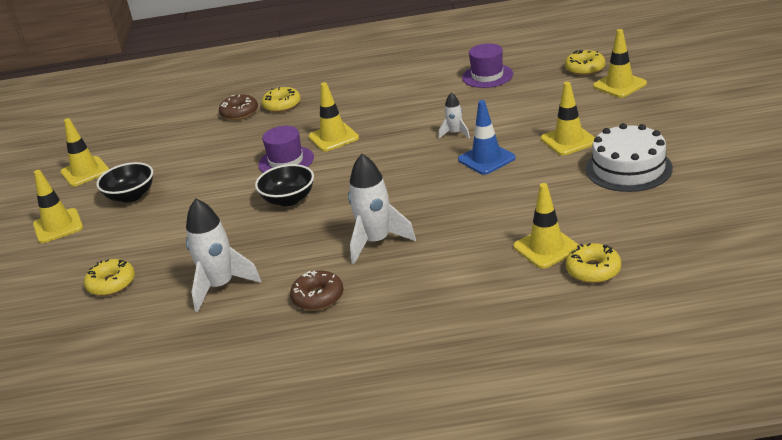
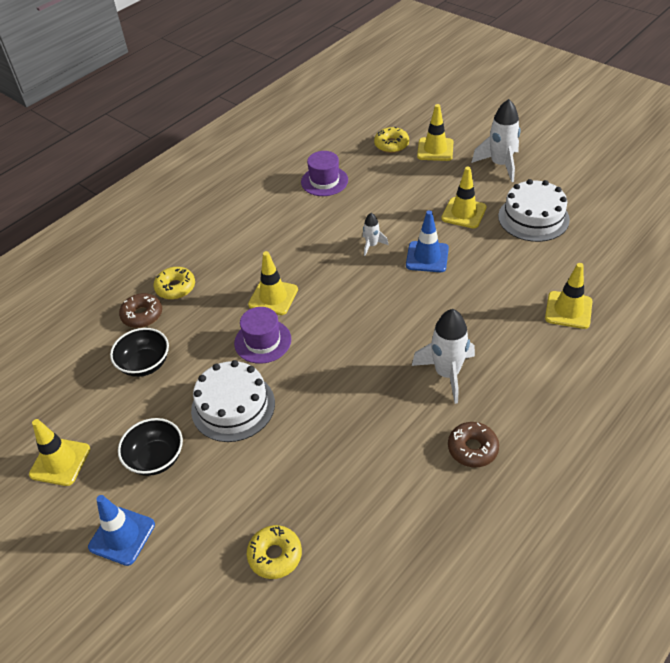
camera: 45 degrees left, 15 degrees up
yellow traffic cone [33,170,83,243] -> blue traffic cone [88,495,155,566]
white rocket [186,198,261,312] -> white rocket moved to [471,99,520,182]
black bowl [255,164,314,206] -> black bowl moved to [110,328,169,377]
yellow donut [565,243,621,283] -> none
none -> white cake [191,360,275,442]

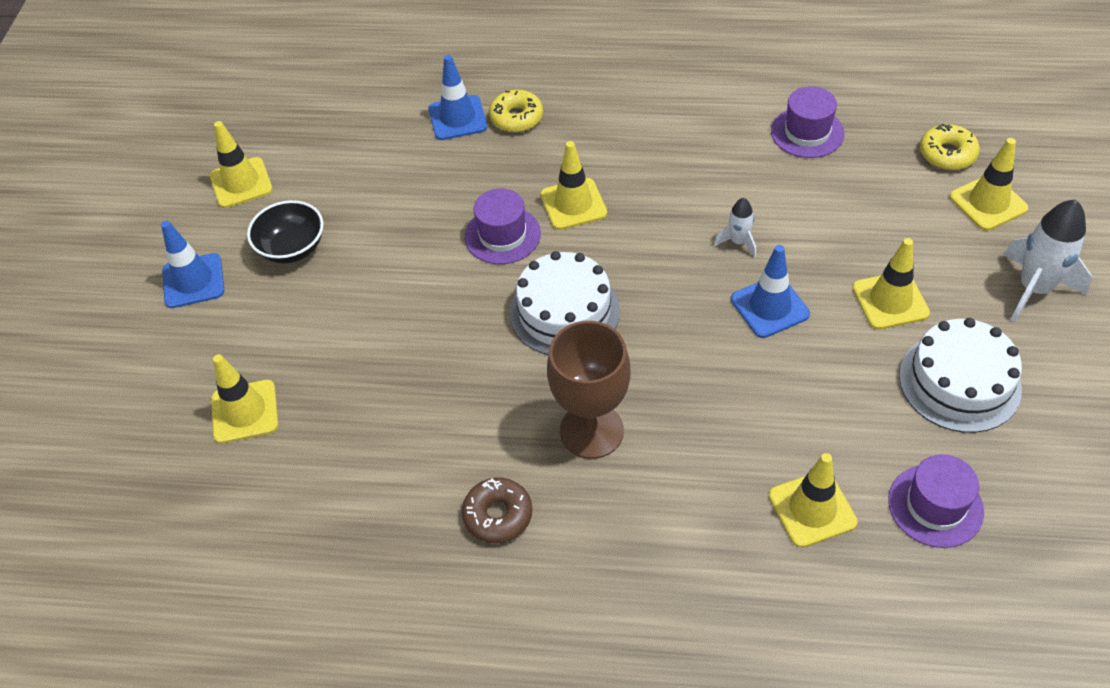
camera: 55 degrees right, 5 degrees up
black bowl [110,328,169,377] -> none
brown donut [119,293,162,328] -> blue traffic cone [429,55,487,140]
white cake [191,360,275,442] -> white cake moved to [510,251,620,355]
yellow donut [247,525,302,579] -> yellow traffic cone [211,354,278,444]
white rocket [412,309,475,404] -> brown goblet [547,321,631,459]
none -> purple hat [888,454,984,548]

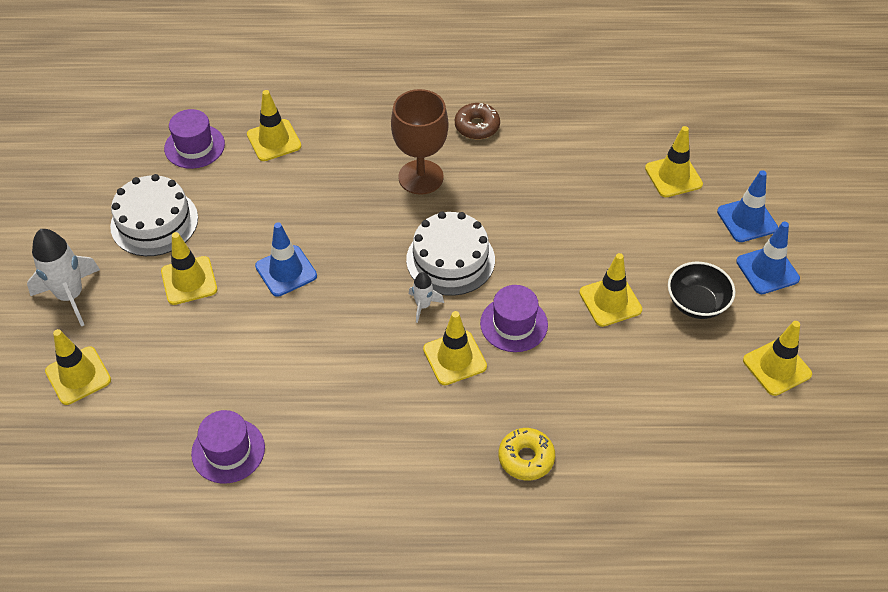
camera: 170 degrees right, 0 degrees up
blue traffic cone [429,55,487,140] -> blue traffic cone moved to [717,170,778,242]
white rocket [714,198,756,257] -> white rocket moved to [409,272,444,323]
yellow donut [920,123,980,170] -> none
none -> yellow traffic cone [579,253,642,327]

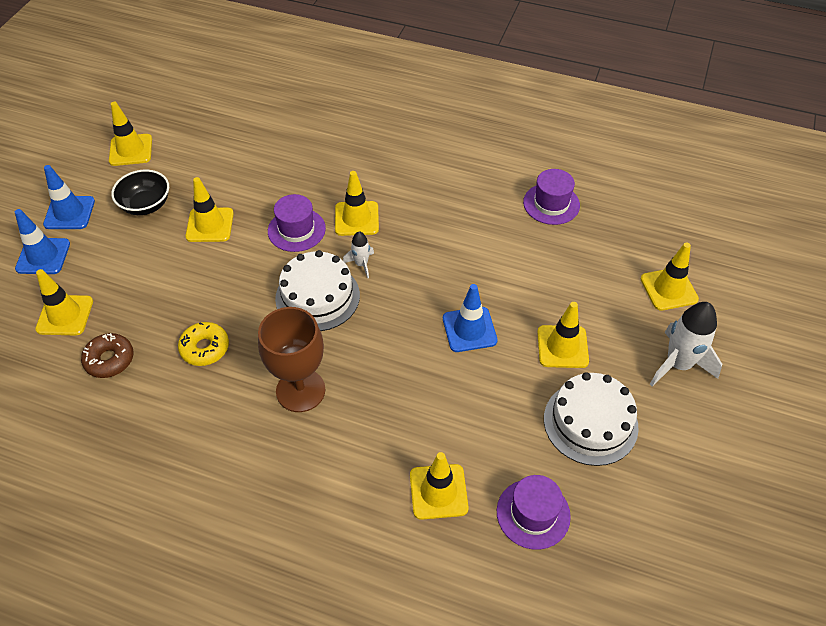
camera: 160 degrees left, 0 degrees up
brown donut [455,103,500,139] -> brown donut moved to [81,333,134,378]
yellow donut [499,428,555,481] -> yellow donut moved to [178,322,229,366]

